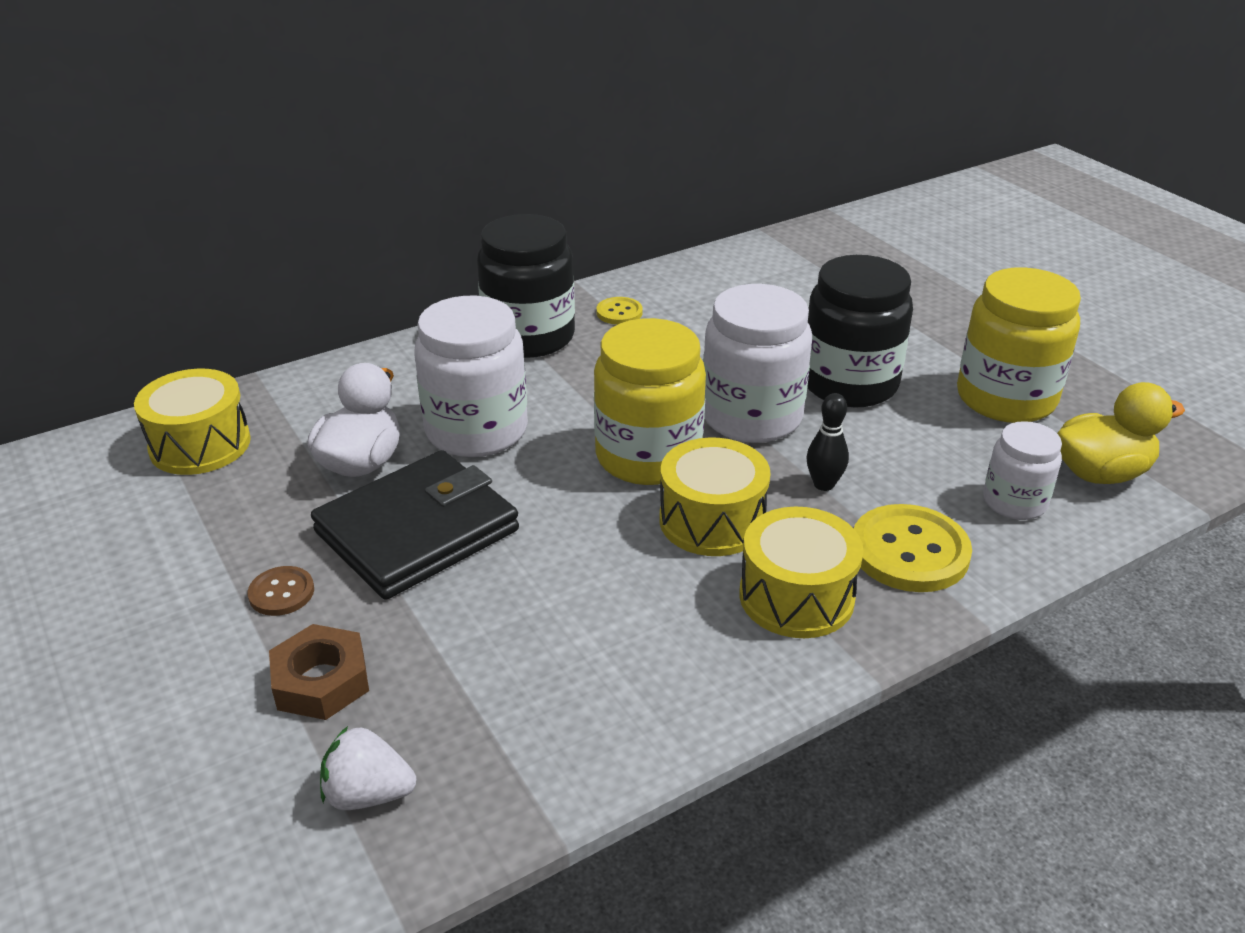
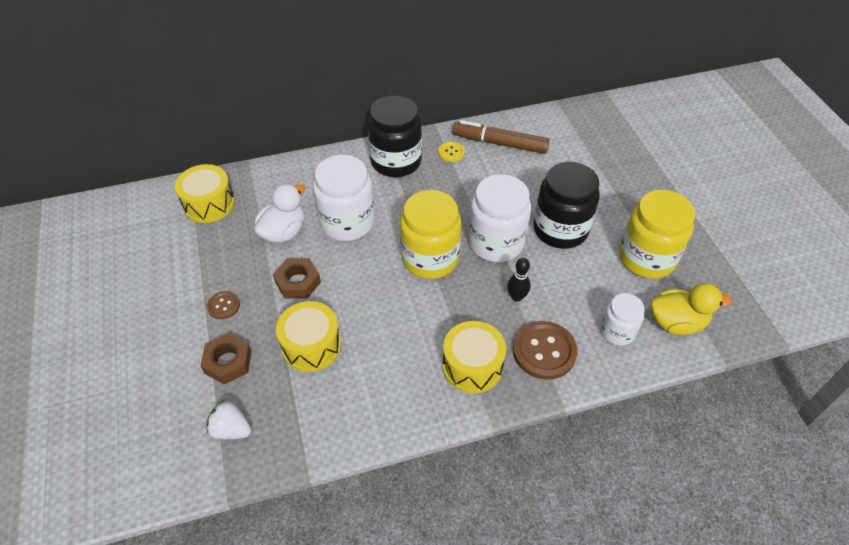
camera: 15 degrees right, 15 degrees up
black wallet [311,450,519,600] -> brown nut [273,258,321,299]
yellow drum [660,438,770,556] -> yellow drum moved to [276,301,341,372]
yellow button [854,504,972,592] -> brown button [513,321,578,380]
none -> brown marker [452,120,550,154]

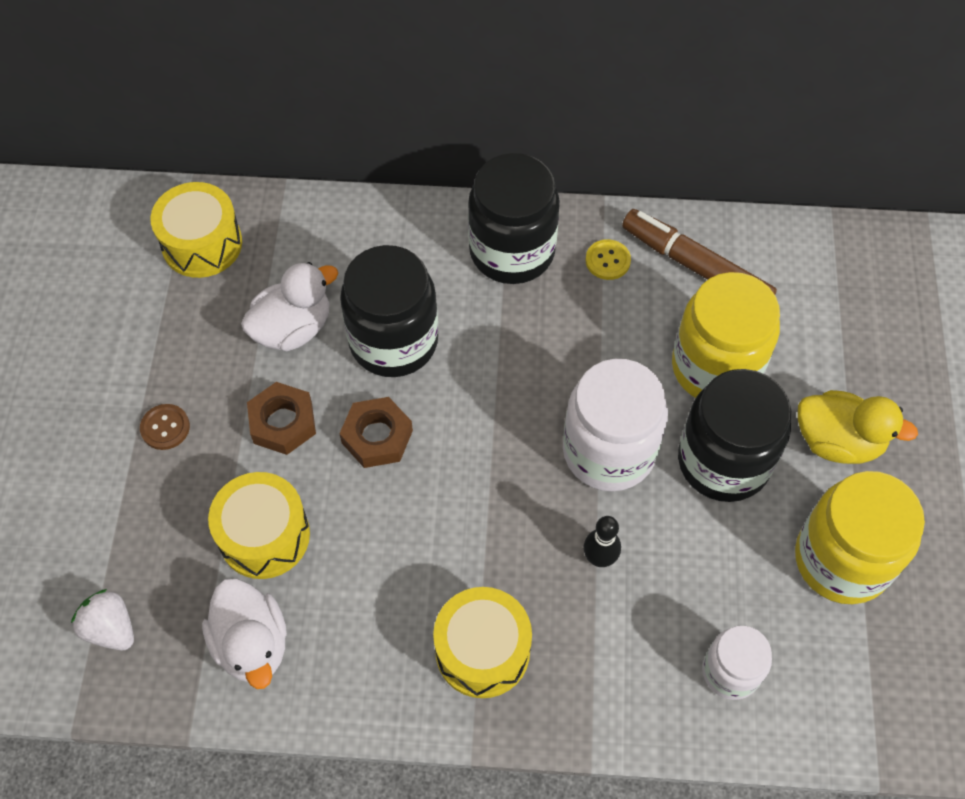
camera: 20 degrees right, 10 degrees up
brown nut [200,333,252,384] -> brown nut moved to [339,397,413,468]
white jar [313,155,375,241] -> black jar [340,245,438,377]
yellow jar [400,190,461,279] -> yellow jar moved to [672,272,780,398]
brown button [513,321,578,380] -> none
yellow duck [651,283,732,335] -> yellow duck moved to [798,390,918,464]
none -> white duck [202,578,287,689]

